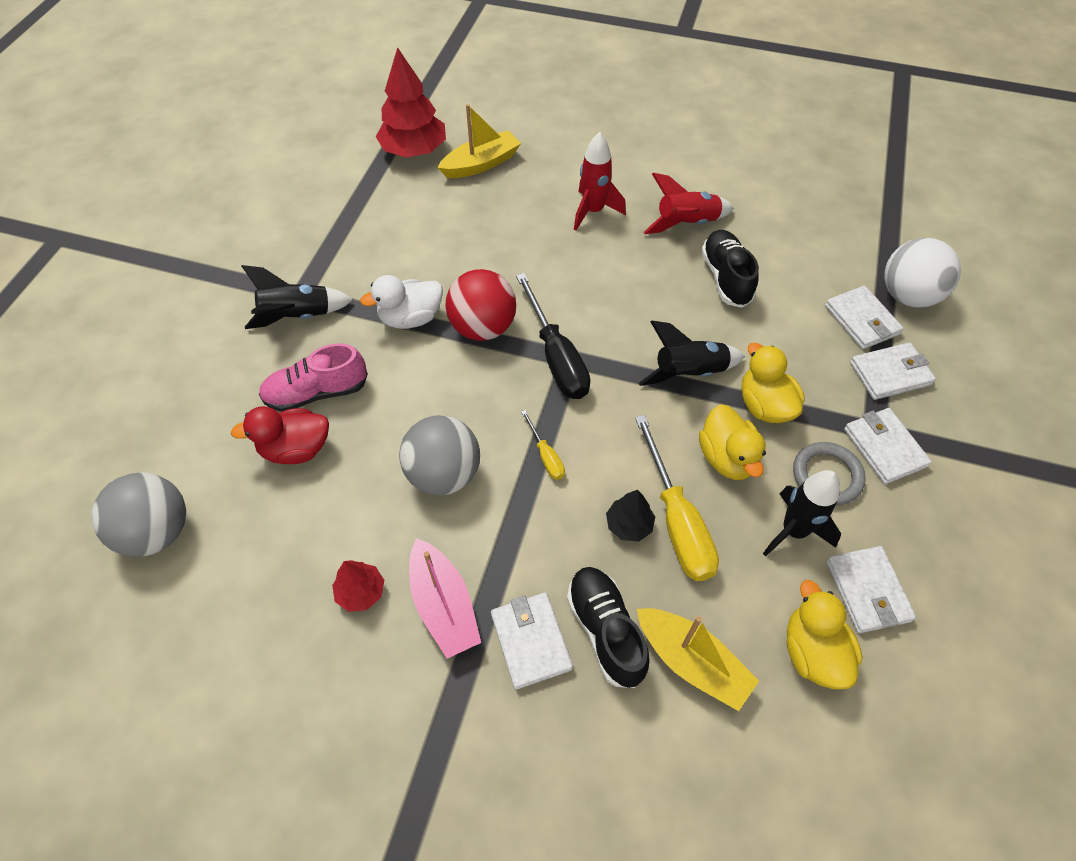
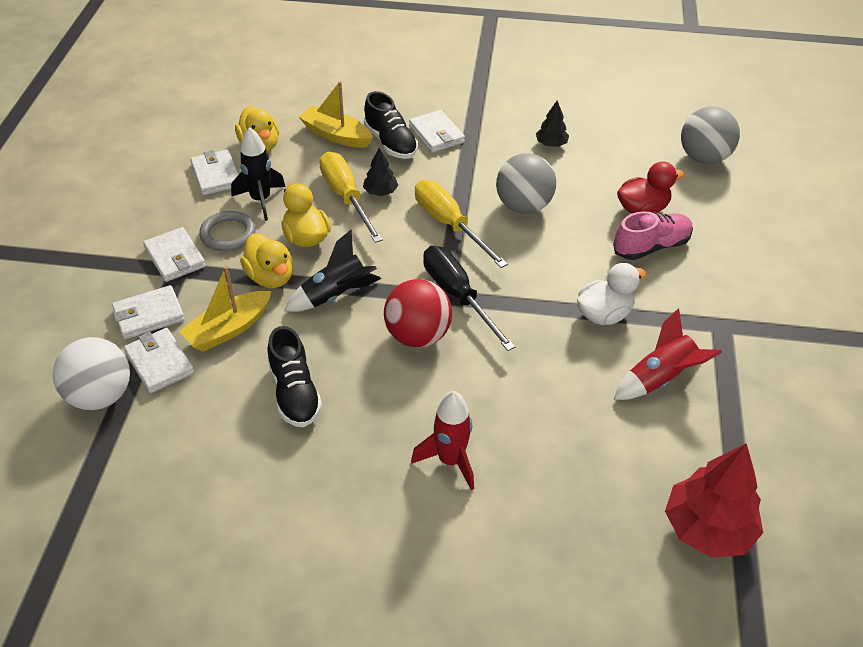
camera: 170 degrees right, 10 degrees down
black rocket [241,265,354,329] -> none
red tree [332,560,384,612] -> black tree [536,101,569,147]
pink boat [409,538,481,659] -> none
yellow boat [438,104,521,178] -> yellow boat moved to [179,266,272,352]
red ball [445,269,516,341] -> red ball moved to [384,279,452,348]
yellow screwdriver [521,410,565,480] -> yellow screwdriver [415,180,508,268], size x2.07
red rocket [644,173,734,234] -> red rocket moved to [614,308,722,400]

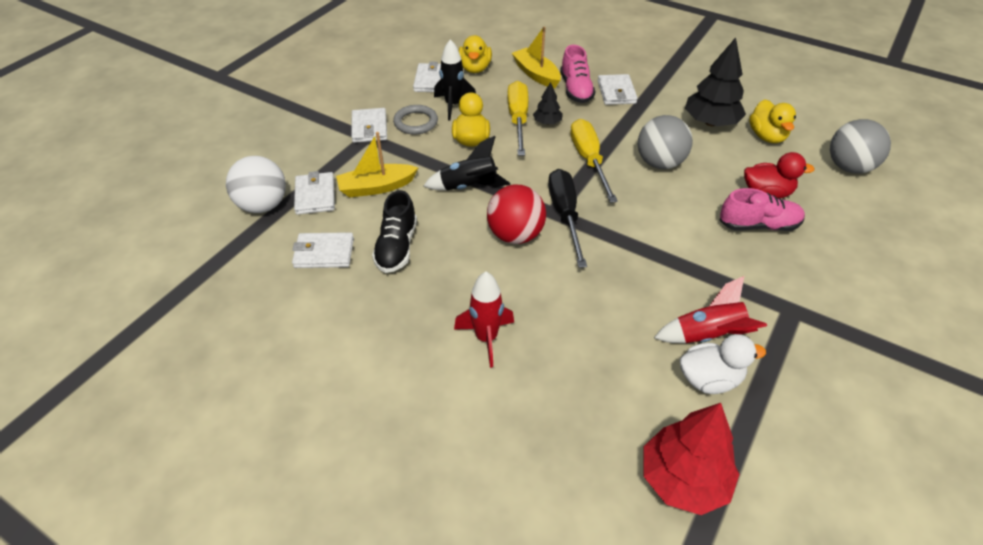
camera: 25 degrees right, 0 degrees up
white wallet [112,285,185,339] -> white wallet moved to [292,232,354,268]
yellow duck [240,233,293,288] -> yellow duck moved to [749,99,796,143]
black shoe [364,91,418,159] -> pink shoe [560,45,595,103]
black tree [536,101,569,147] -> black tree [685,37,746,126], size x1.97
white duck [577,263,646,325] -> white duck moved to [680,334,766,394]

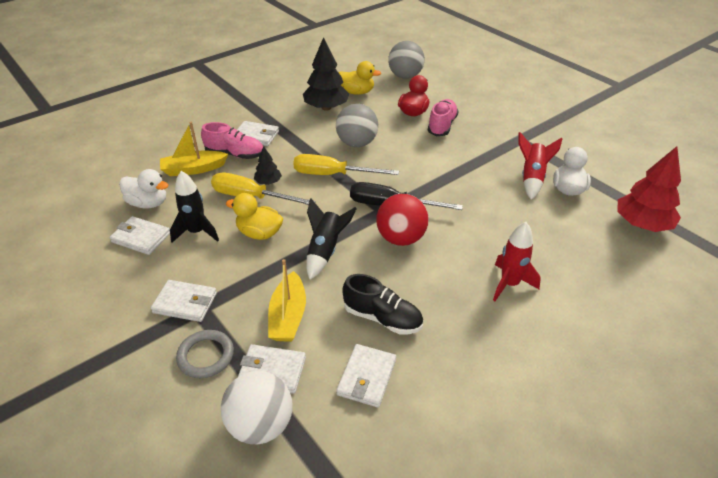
camera: 70 degrees left, 5 degrees down
grey ring [393,105,438,135] -> grey ring moved to [176,330,234,378]
yellow duck [459,35,492,73] -> white duck [119,169,168,208]

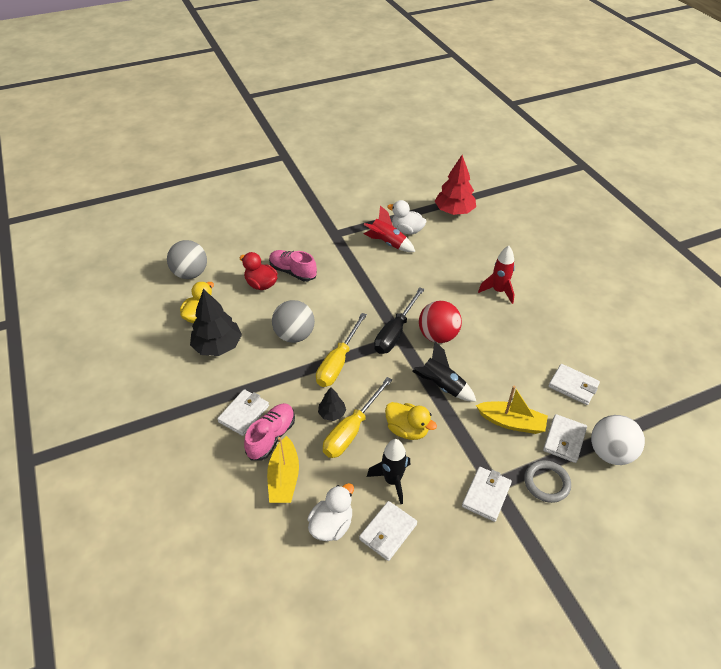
camera: 75 degrees left, 5 degrees up
yellow duck [226,193,283,240] -> yellow duck turned 90 degrees counterclockwise [385,402,437,440]
black shoe [342,274,423,334] -> none

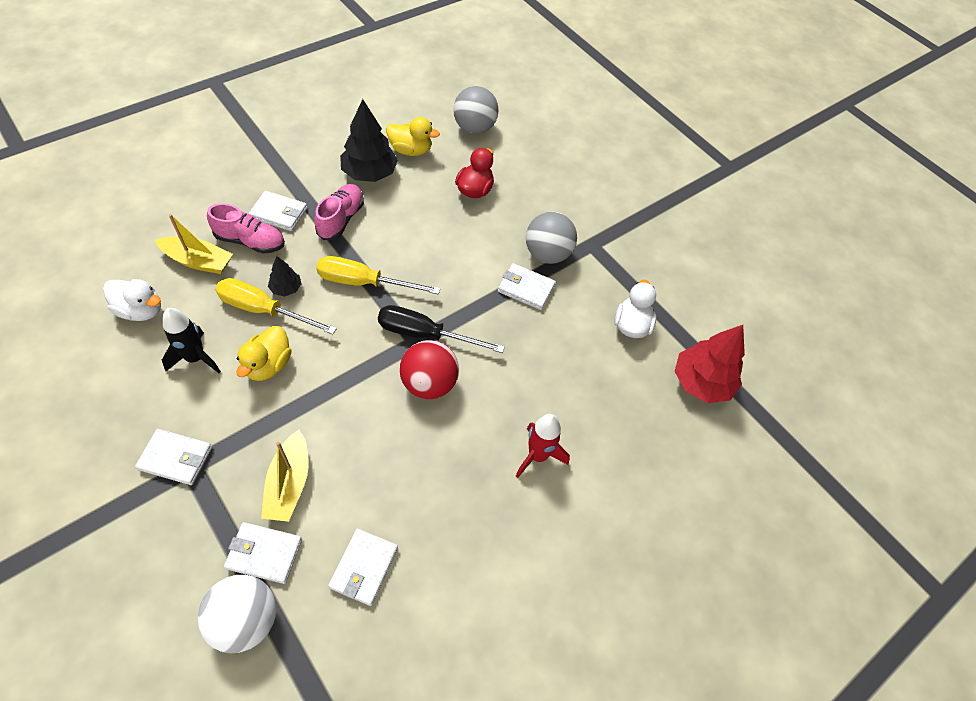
camera: 70 degrees right, 10 degrees up
yellow boat [267,436,299,503] -> yellow boat turned 150 degrees counterclockwise [155,214,233,274]
pink shoe [269,250,317,281] -> pink shoe moved to [315,184,364,240]
grey ball [272,300,315,343] -> grey ball moved to [526,212,577,264]
white wallet [359,501,417,561] -> white wallet moved to [498,263,556,310]
red rocket [363,205,415,252] -> none
black rocket [412,341,477,402] -> none
grey ring [524,460,571,503] -> none

